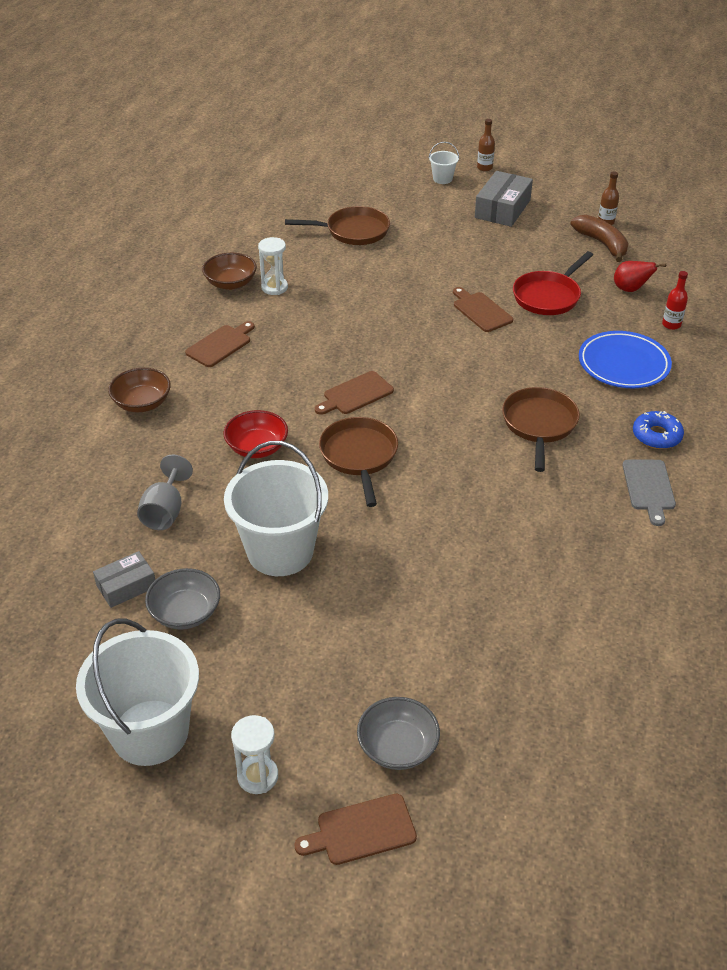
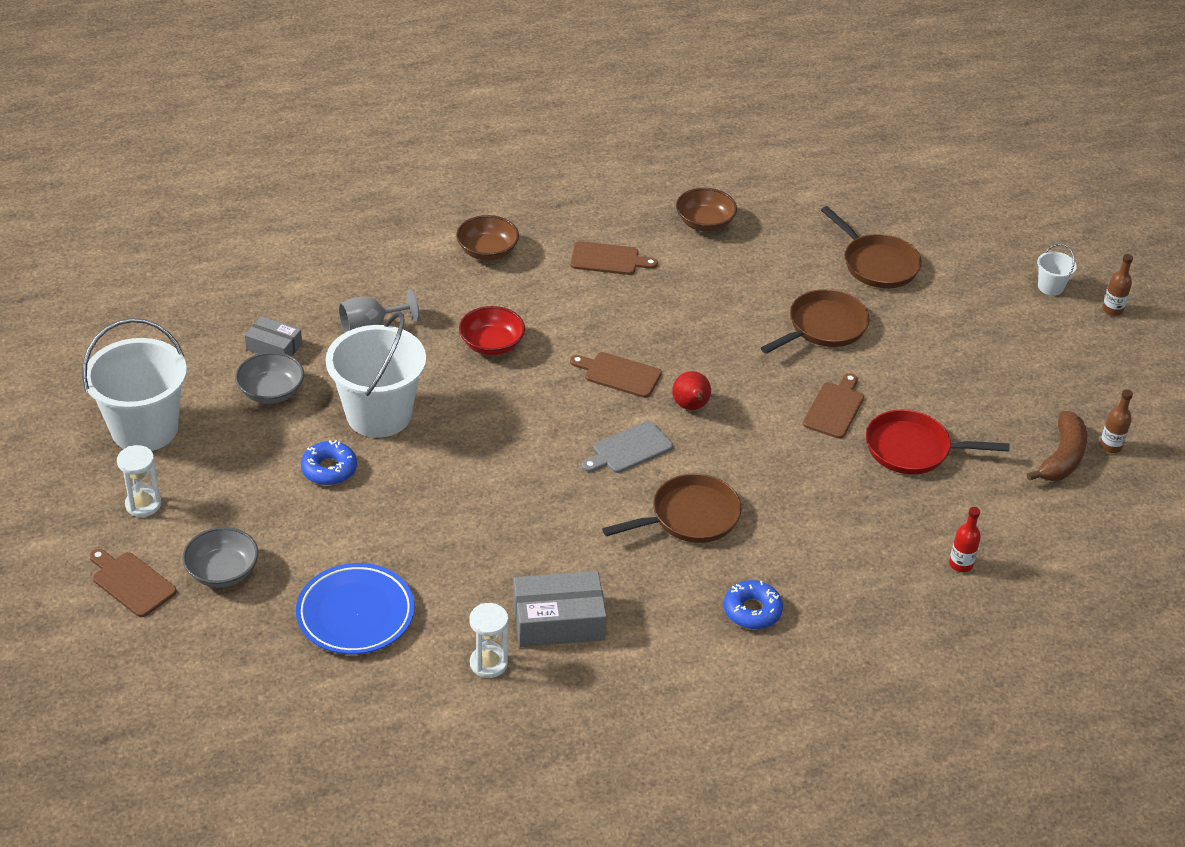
camera: 55 degrees right, 0 degrees up
white hourglass [258,237,288,295] -> white hourglass moved to [469,603,508,678]
brown pan [319,417,398,507] -> brown pan moved to [761,289,870,354]
grey box [475,171,533,227] -> grey box moved to [513,571,607,647]
blue plate [579,331,672,388] -> blue plate moved to [296,563,415,654]
red pear [614,261,666,292] -> red pear moved to [672,371,711,410]
grey cutting board [622,460,676,526] -> grey cutting board moved to [582,421,673,473]
none -> blue donut [301,440,357,485]

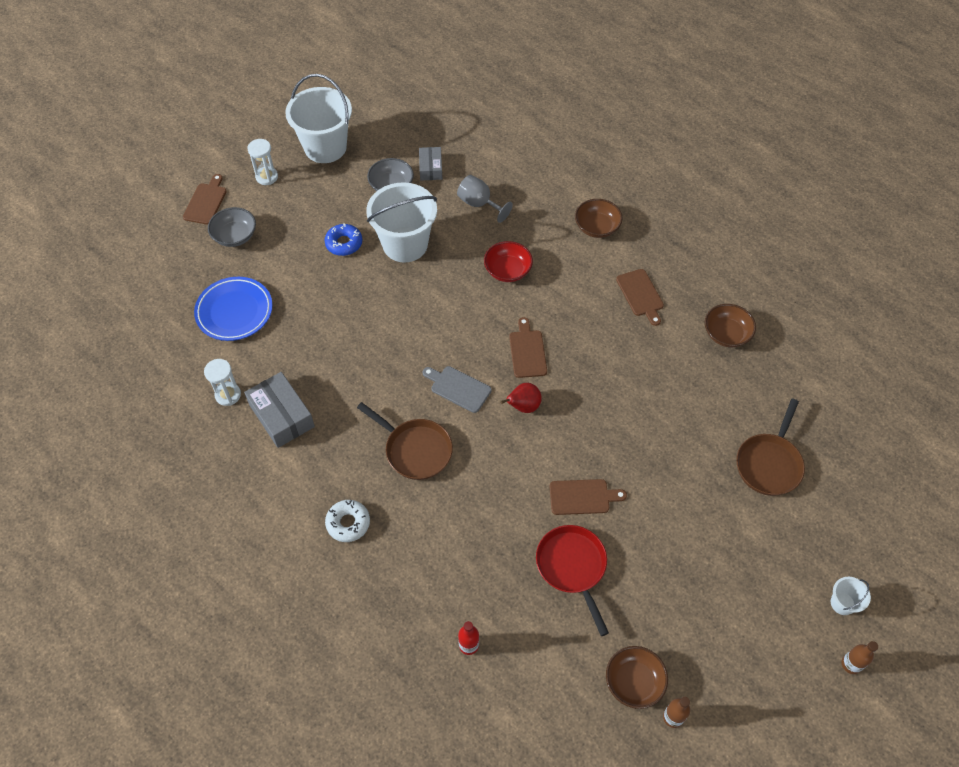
camera: 65 degrees right, 15 degrees up
blue donut [724,580,783,629] -> white donut [325,500,370,542]
brown pan [761,289,870,354] -> none
brown banana [1027,411,1087,481] -> brown bowl [606,646,668,709]

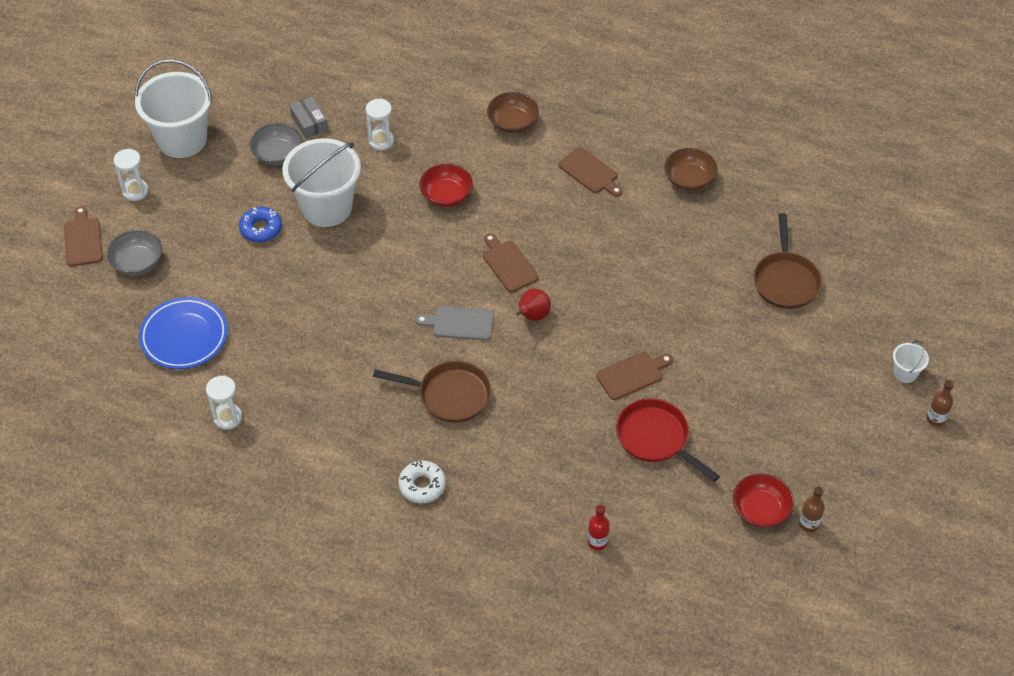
camera: 25 degrees left, 5 degrees down
grey box [244,372,315,448] -> none
grey goblet [457,175,513,223] -> white hourglass [366,99,394,150]
brown bowl [606,646,668,709] -> red bowl [733,474,794,528]

